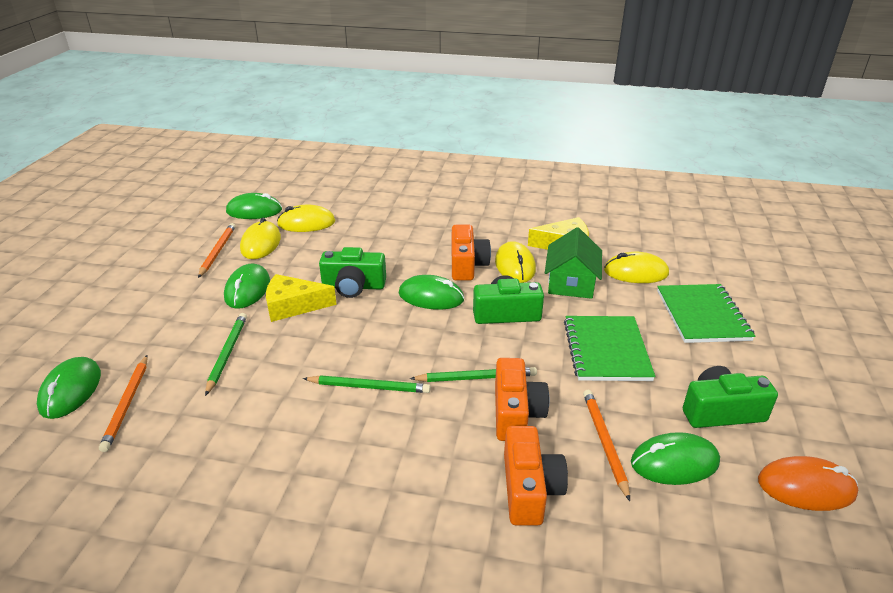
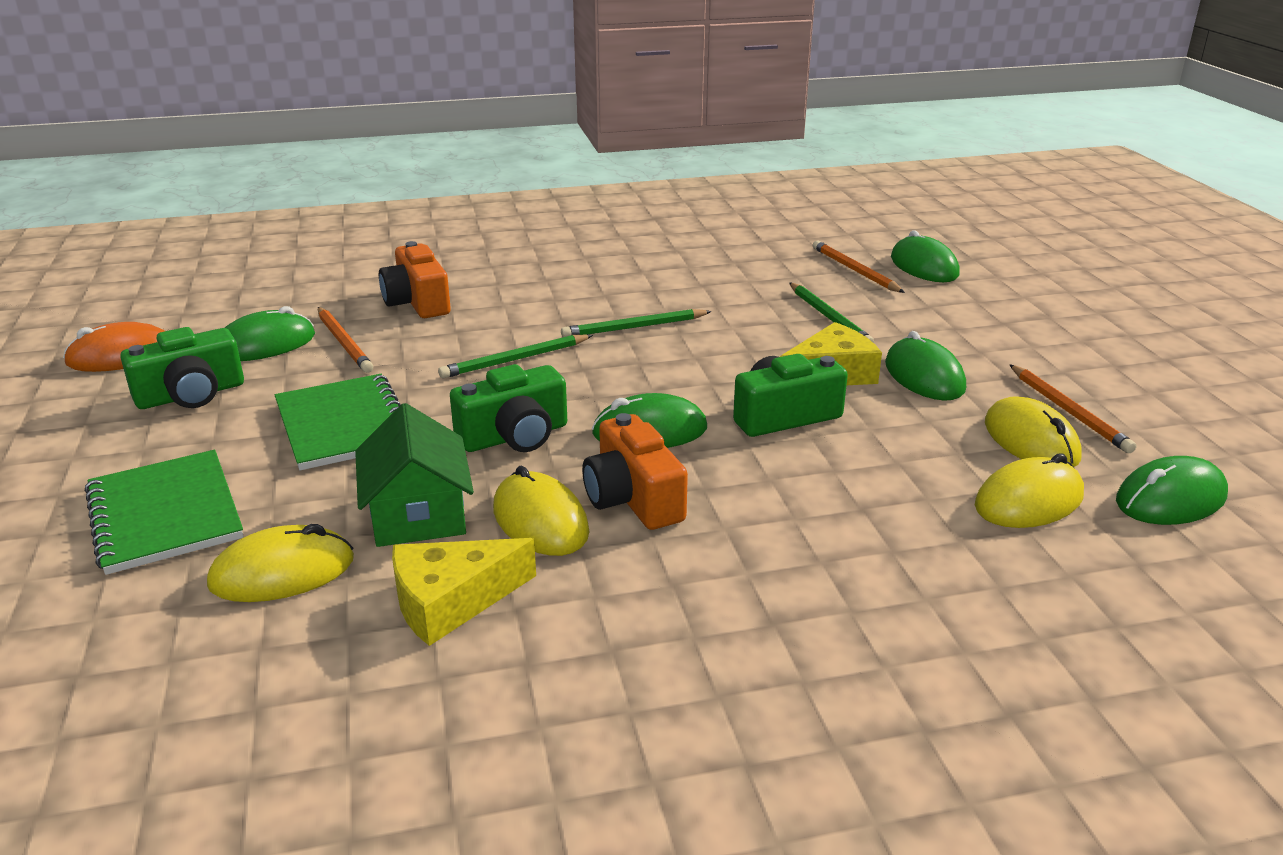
camera: 155 degrees right, 5 degrees down
orange camera [495,358,549,441] -> none

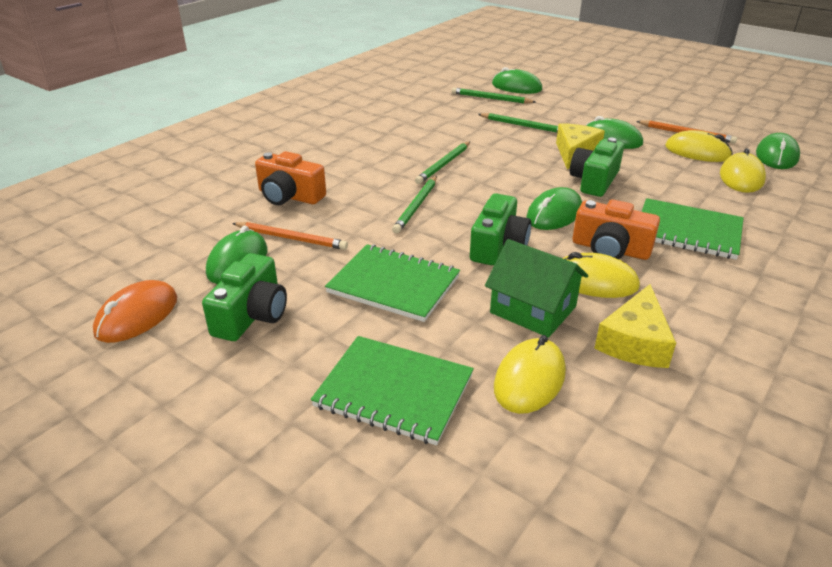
camera: 40 degrees left, 5 degrees up
orange pencil [813,240,905,293] -> green pencil [452,88,536,104]
none -> green notebook [641,198,744,260]

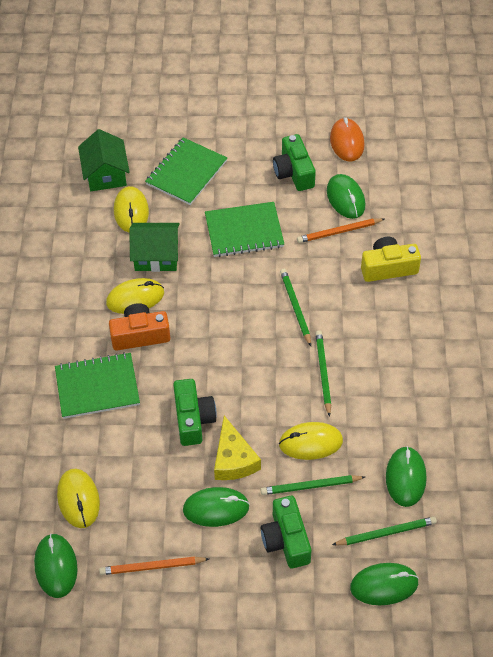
camera: 145 degrees right, 20 degrees up
orange camera [255,151,326,205] -> yellow camera [361,237,421,282]
green notebook [311,336,474,445] -> green notebook turned 45 degrees counterclockwise [145,137,227,205]
green camera [470,193,531,265] -> green camera moved to [261,496,311,568]
green mouse [526,187,582,230] -> green mouse moved to [386,446,427,507]
yellow cheese [595,284,676,368] -> none
yellow mouse [665,130,733,162] -> yellow mouse moved to [279,422,343,460]
none -> green house [78,129,130,191]

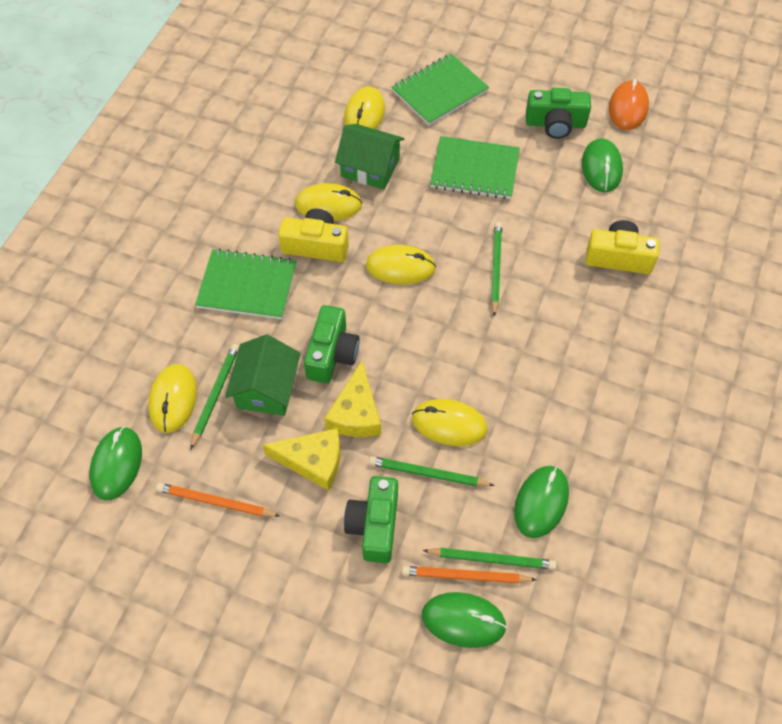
camera: 20 degrees right, 5 degrees up
green house [78,129,130,191] -> green house moved to [225,334,301,416]
orange camera [109,303,170,351] -> yellow camera [278,209,349,262]
green mouse [183,487,250,527] -> yellow cheese [263,428,340,491]
green camera [273,134,316,191] -> green camera turned 90 degrees counterclockwise [526,88,591,139]
orange pencil [297,218,385,243] -> orange pencil moved to [402,566,537,583]
green pencil [315,330,331,417] -> green pencil moved to [190,344,239,450]
none -> yellow mouse [366,245,436,285]

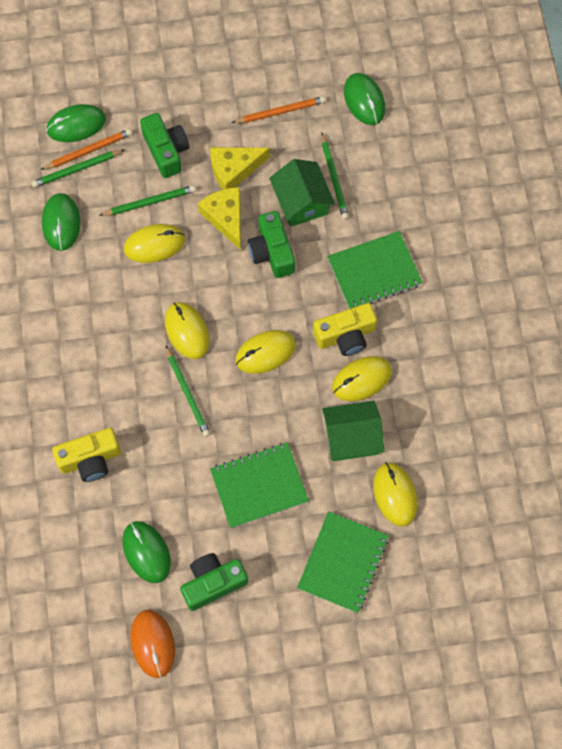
camera: 150 degrees right, 10 degrees up
yellow mouse [148,364,197,433] -> yellow mouse moved to [165,302,210,359]

